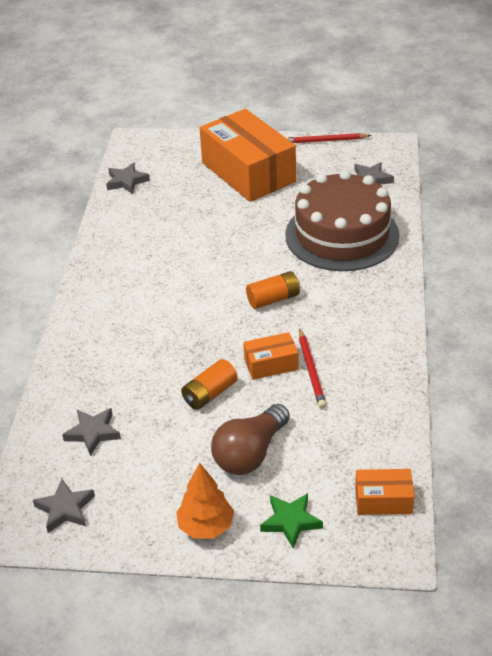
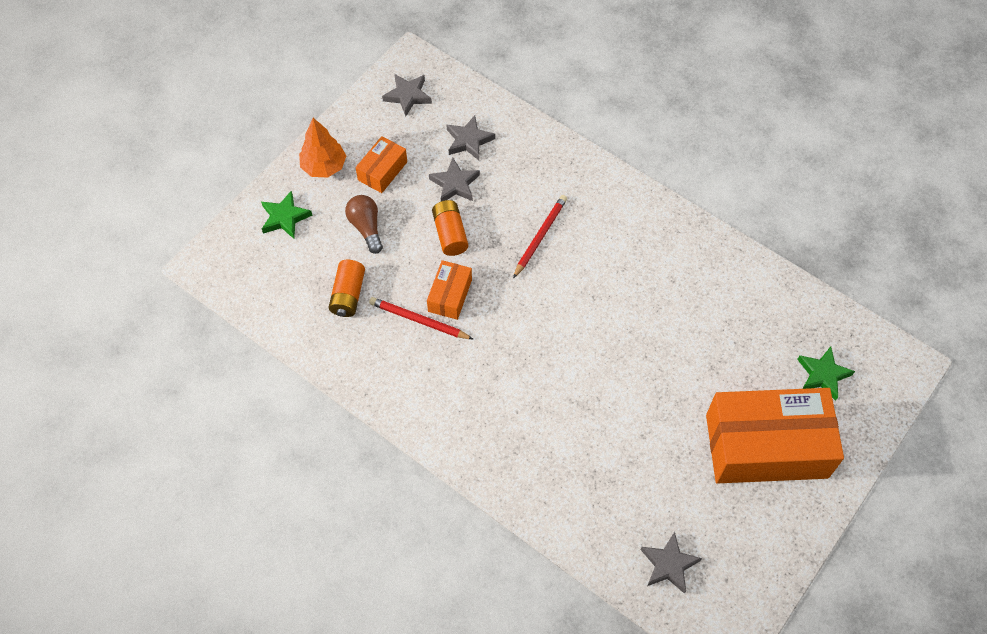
camera: 120 degrees right, 20 degrees up
grey star [106,163,150,194] -> grey star moved to [429,158,480,201]
brown light bulb [211,404,290,475] -> brown light bulb [345,195,383,254], size x0.66
orange battery [246,271,300,309] -> orange battery moved to [328,260,365,317]
brown cake [285,170,400,271] -> none
red pencil [286,133,371,143] -> red pencil moved to [513,195,567,278]
orange box [355,469,414,515] -> orange box moved to [356,136,407,193]
none -> green star [797,347,855,401]

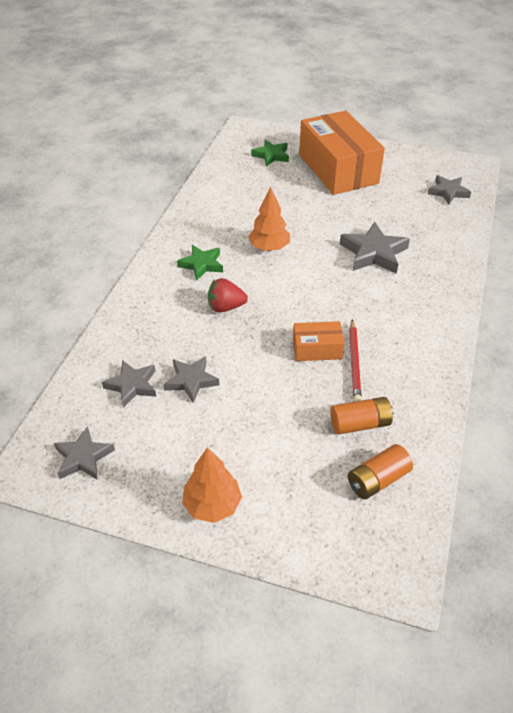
camera: 110 degrees left, 15 degrees down
green star [261,191,312,239] -> green star moved to [177,245,223,281]
brown light bulb [345,195,383,254] -> none
orange box [356,136,407,193] -> none
orange battery [432,200,468,256] -> orange battery moved to [348,444,413,499]
red pencil [513,195,567,278] -> red strawberry [208,278,248,313]
none -> orange tree [248,186,290,251]
none -> grey star [340,222,410,274]

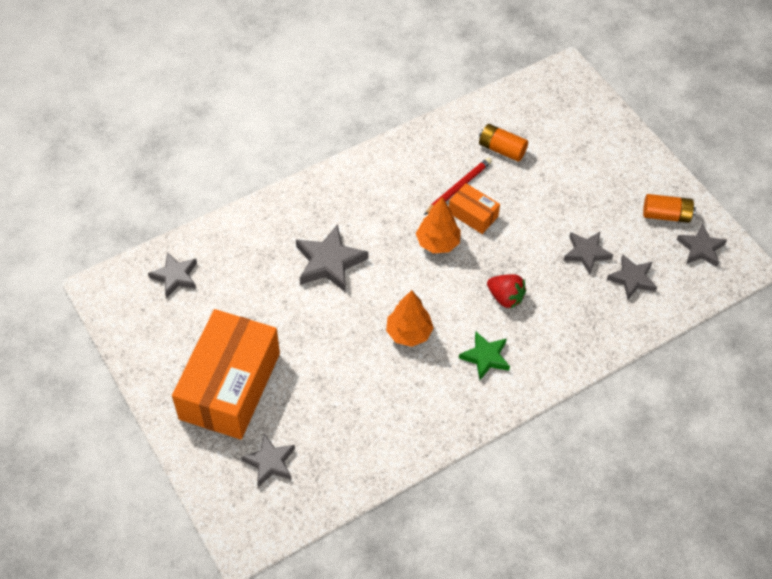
camera: 140 degrees left, 10 degrees up
orange tree [182,447,242,523] -> orange tree moved to [416,197,461,253]
green star [251,140,289,166] -> grey star [241,434,295,487]
orange battery [348,444,413,499] -> orange battery moved to [643,194,696,223]

